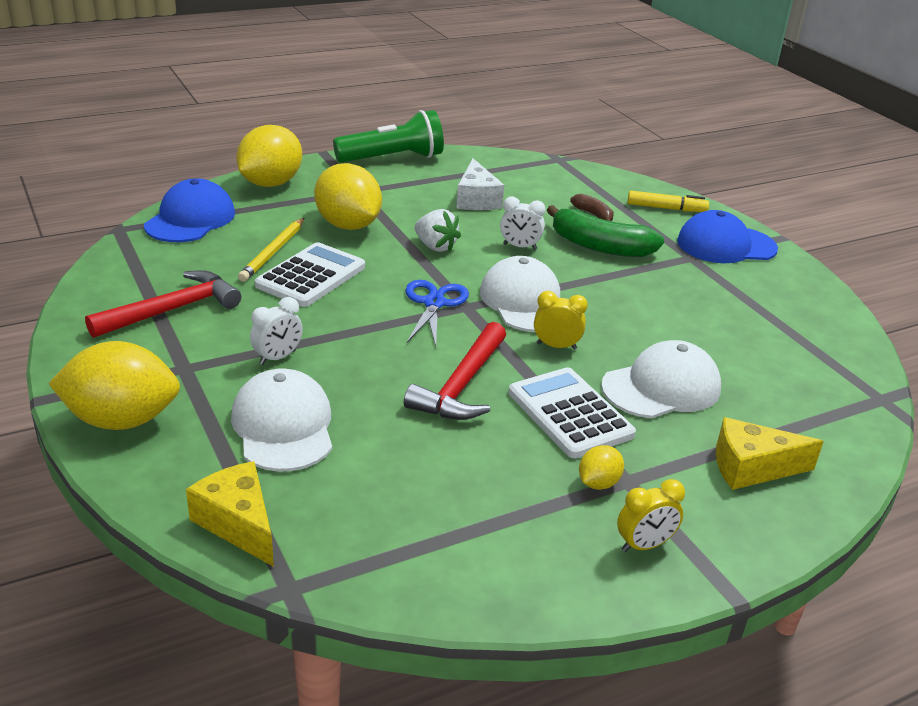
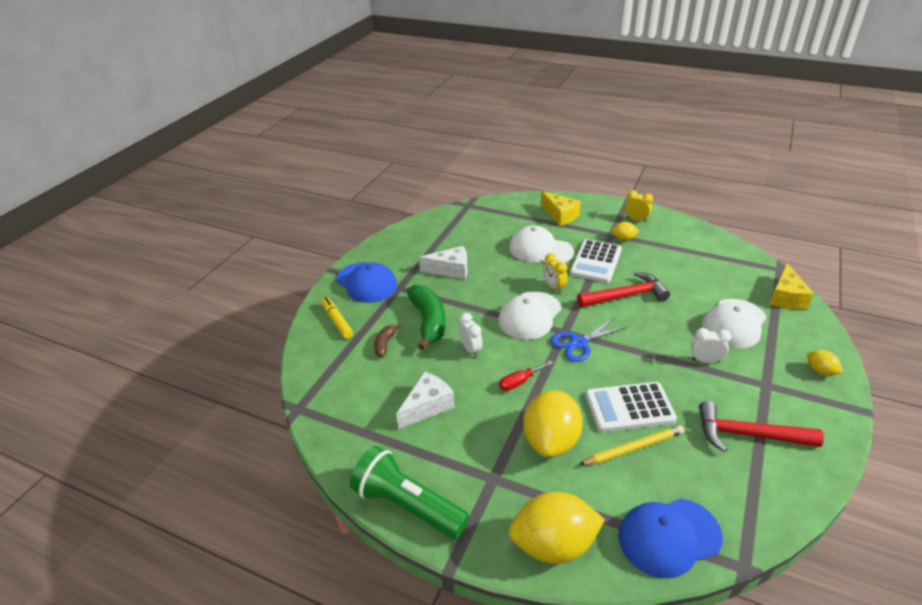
camera: 125 degrees left, 5 degrees up
yellow lemon [48,341,180,430] -> yellow lemon [807,350,843,376], size x0.47
white strawberry [415,209,461,252] -> red screwdriver [499,360,553,391]
none -> white cheese [419,246,467,279]

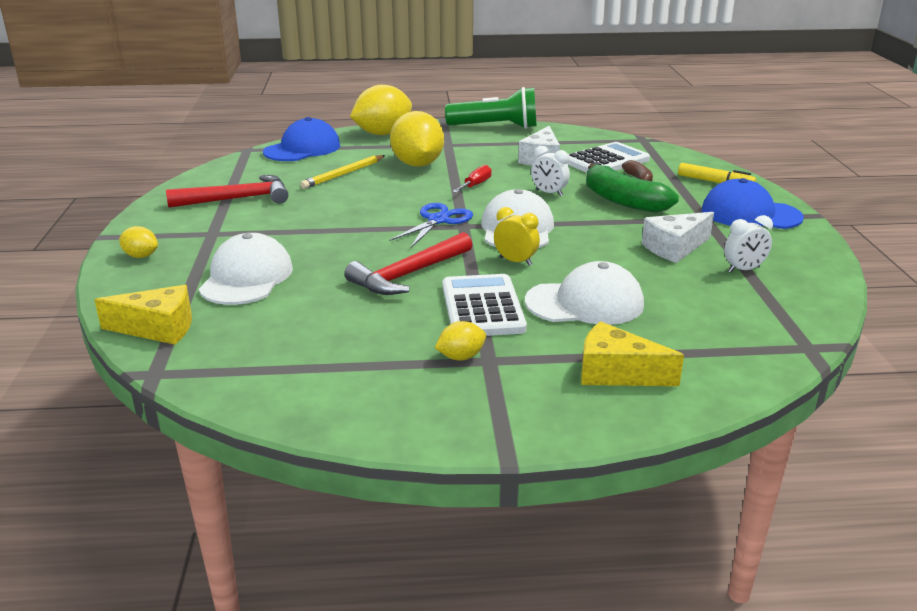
camera: 150 degrees right, 10 degrees down
white calculator [585,382,677,432] -> white calculator moved to [567,142,650,173]
yellow clock [625,190,653,222] -> none
white clock [691,328,731,363] -> white clock moved to [724,215,773,273]
yellow cheese [769,263,814,309] -> yellow cheese turned 105 degrees clockwise [94,285,192,345]

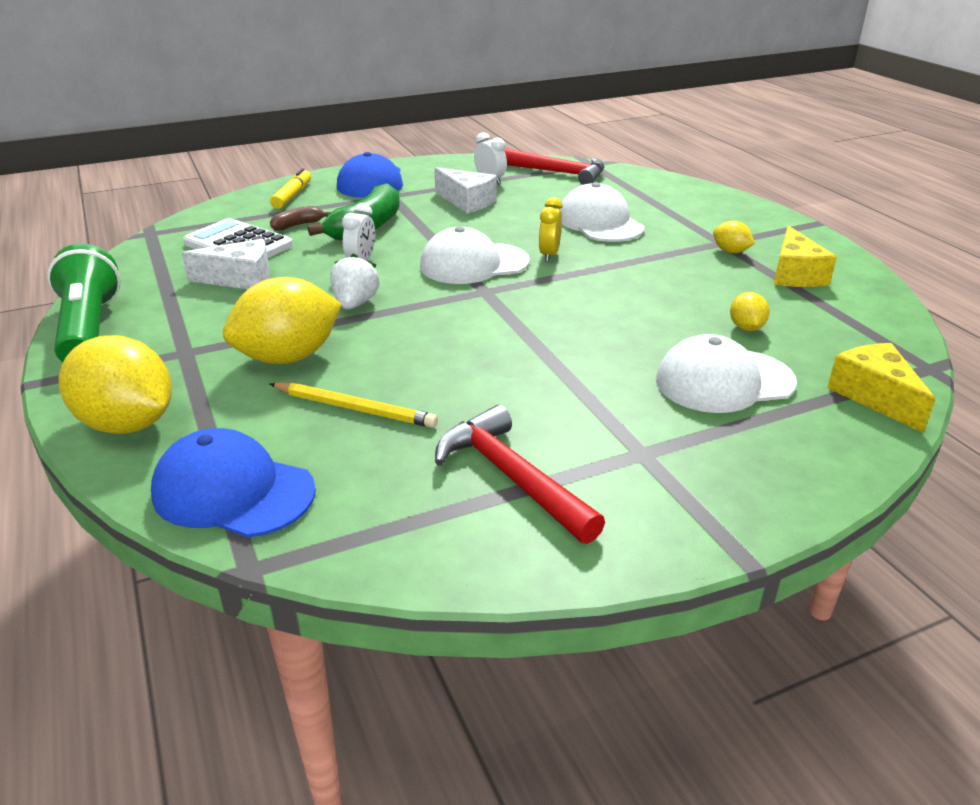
camera: 110 degrees left, 5 degrees up
yellow lemon [119,226,158,258] -> yellow lemon moved to [730,292,770,331]
red hammer [345,232,472,295] -> red hammer moved to [504,148,604,185]
blue scissors [389,203,473,248] -> none
white calculator [442,274,527,336] -> none
red screwdriver [452,165,492,193] -> white strawberry [330,253,379,309]
yellow cheese [581,321,684,386] -> yellow cheese moved to [774,226,837,287]

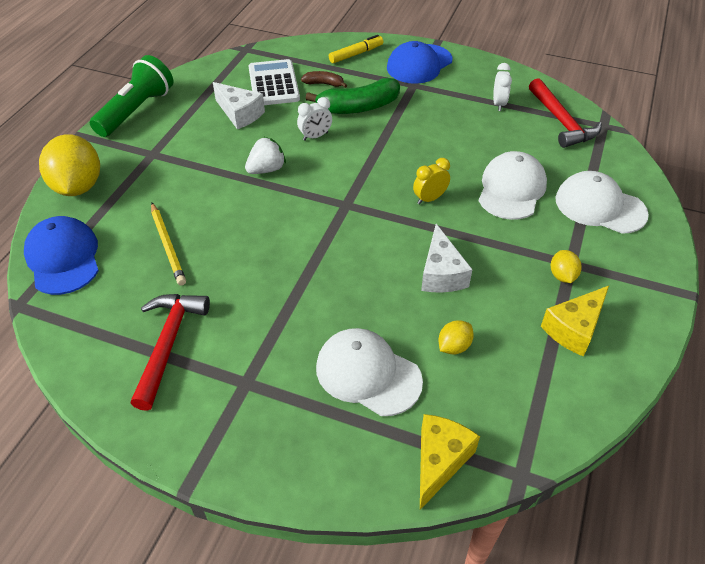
camera: 45 degrees right, 15 degrees up
yellow lemon [223,277,342,364] -> none
white cap [420,226,530,284] -> white cap moved to [555,171,649,234]
white cheese [434,167,497,213] -> white cheese moved to [421,224,473,293]

